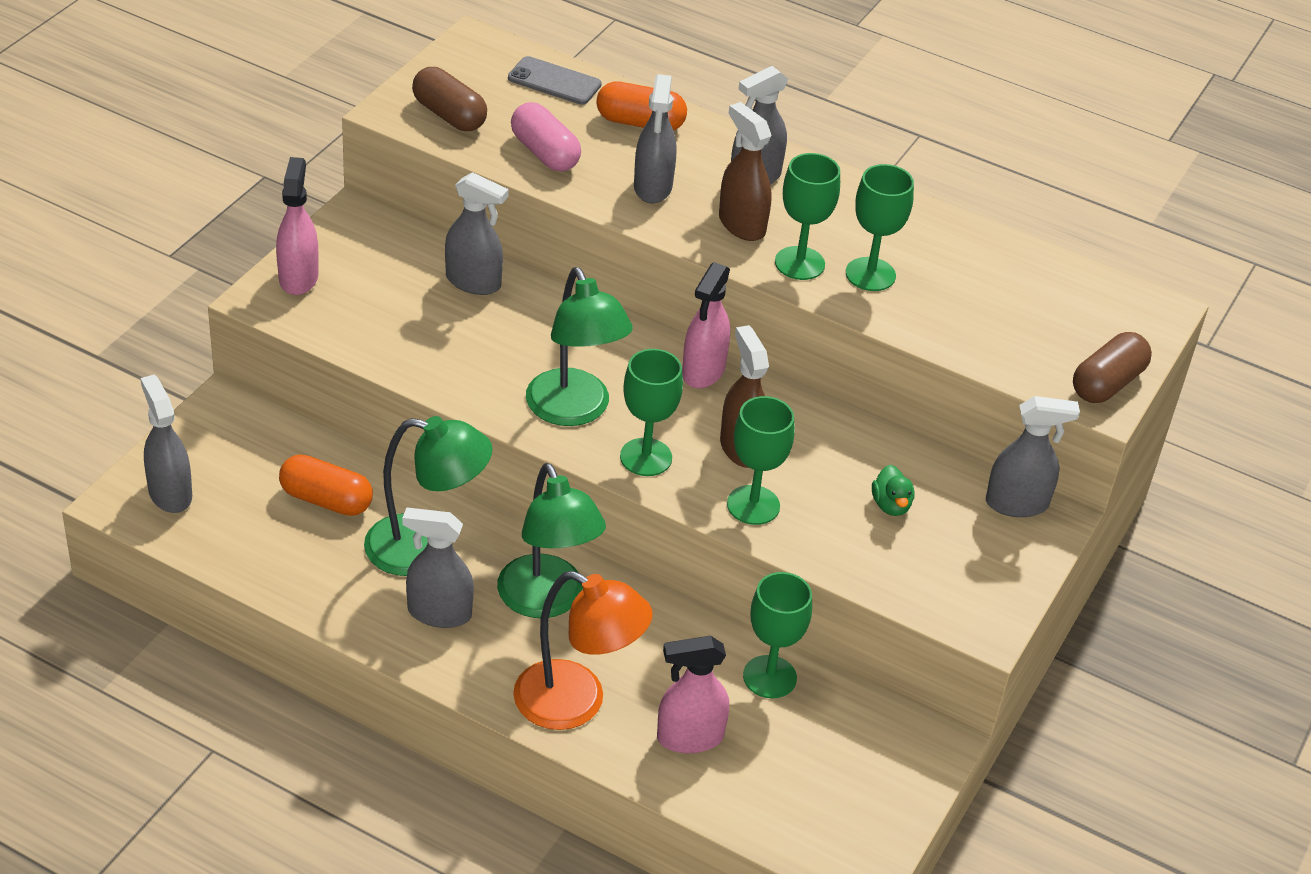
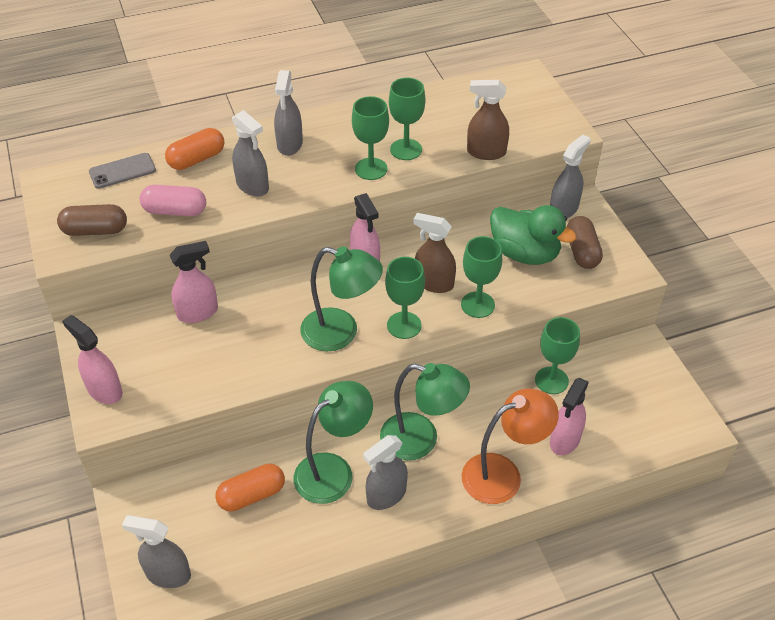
camera: 45 degrees left, 5 degrees up
grey spray bottle [445,172,509,295] -> pink spray bottle [170,241,218,323]
brown spray bottle [719,102,772,241] -> brown spray bottle moved to [467,80,509,160]
green duck [872,465,914,516] -> green duck [490,205,577,265], size x2.24
brown capsule [1073,332,1152,403] -> brown capsule moved to [566,216,603,269]

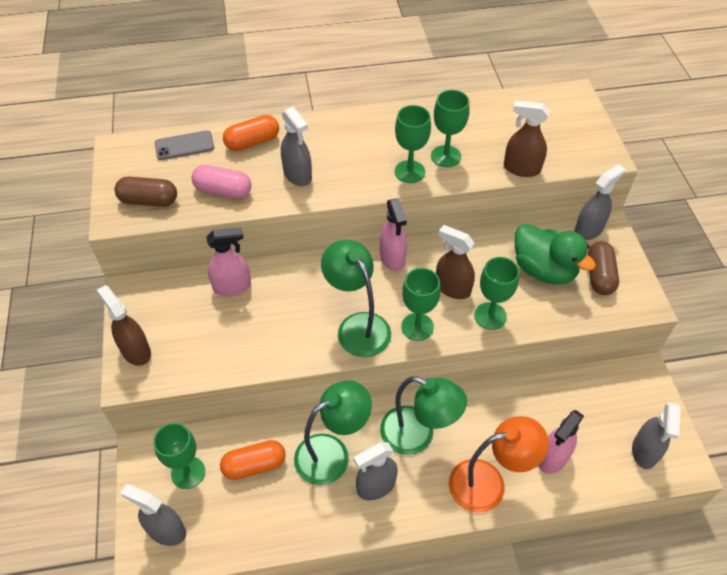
camera: 10 degrees right, 5 degrees up
pink spray bottle [62,315,123,404] -> brown spray bottle [97,285,151,366]
grey spray bottle [274,70,303,156] -> grey spray bottle moved to [632,402,681,469]
green lamp [300,246,383,352] -> green lamp turned 150 degrees counterclockwise [321,239,391,357]
green goblet [535,317,580,394] -> green goblet moved to [153,423,205,489]

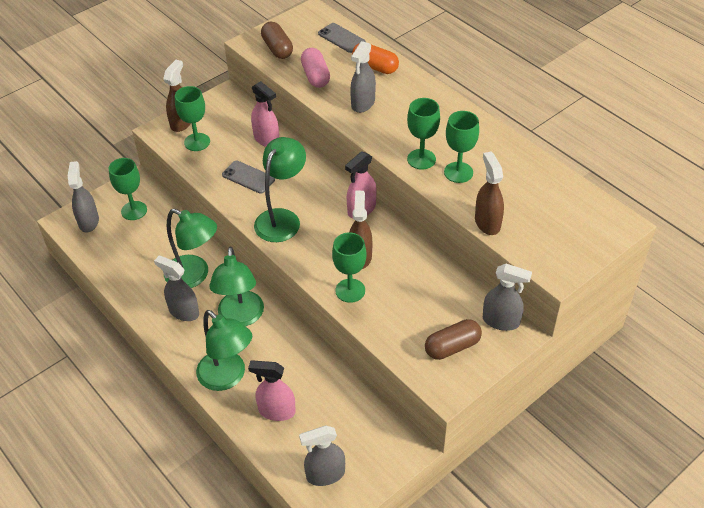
camera: 60 degrees right, 5 degrees down
orange capsule [220,440,286,480] -> none
green goblet [401,268,441,341] -> green goblet moved to [175,86,210,151]
orange lamp [449,416,549,513] -> green lamp [196,310,252,391]
green duck [515,224,596,285] -> none
none -> grey phone [222,161,275,194]

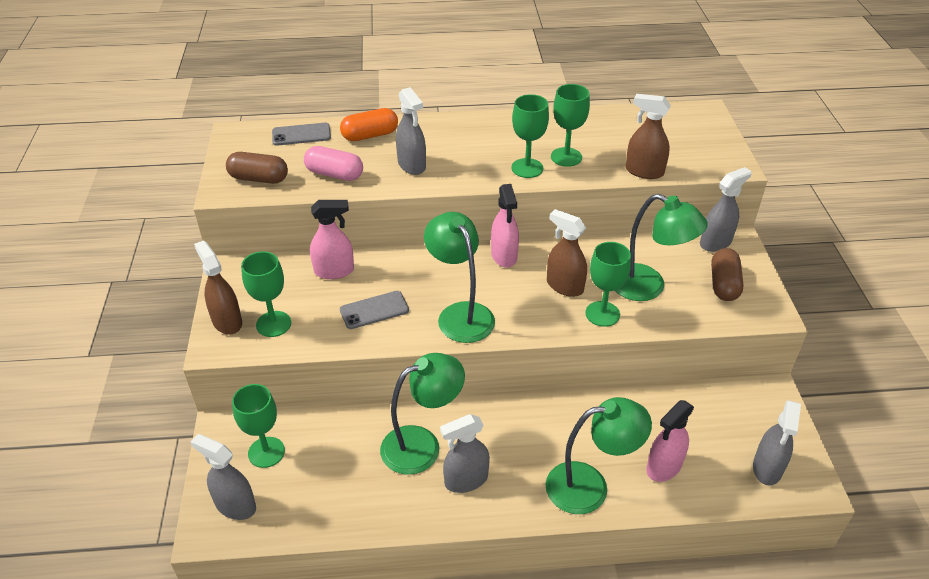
camera: 55 degrees left, 5 degrees down
green lamp [209,247,264,326] -> green lamp moved to [615,194,708,301]

